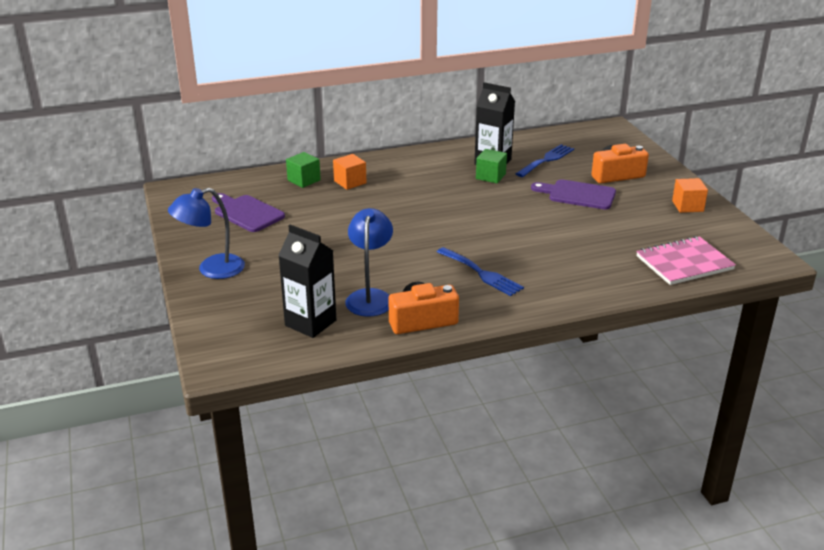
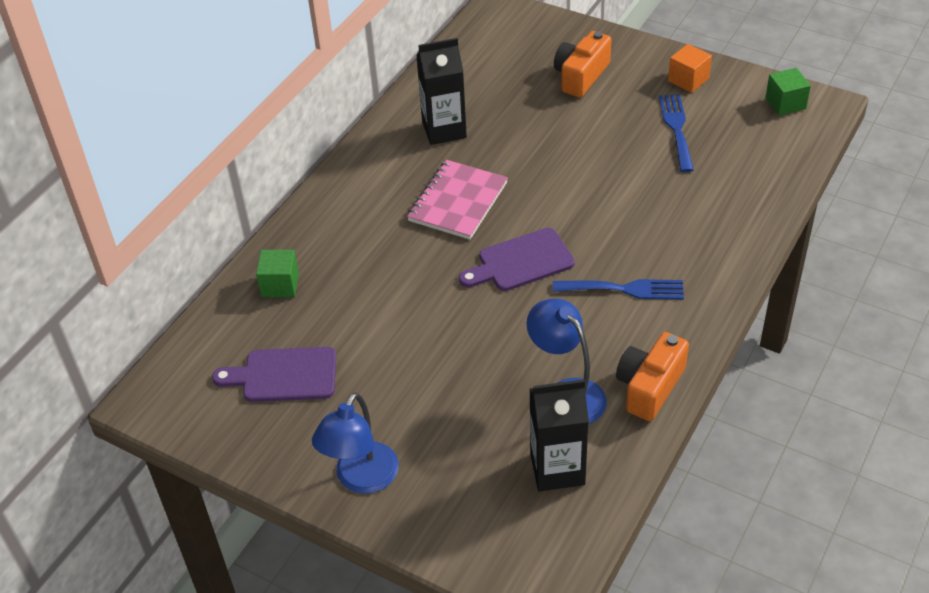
camera: 40 degrees left, 15 degrees up
orange cube [333,154,367,190] -> none
green cube [476,149,507,184] -> green cube moved to [765,68,811,116]
blue fork [516,144,574,177] -> blue fork moved to [659,94,694,172]
purple cutting board [531,179,616,210] -> purple cutting board moved to [459,228,575,291]
pink notebook [636,236,736,285] -> pink notebook moved to [407,160,508,239]

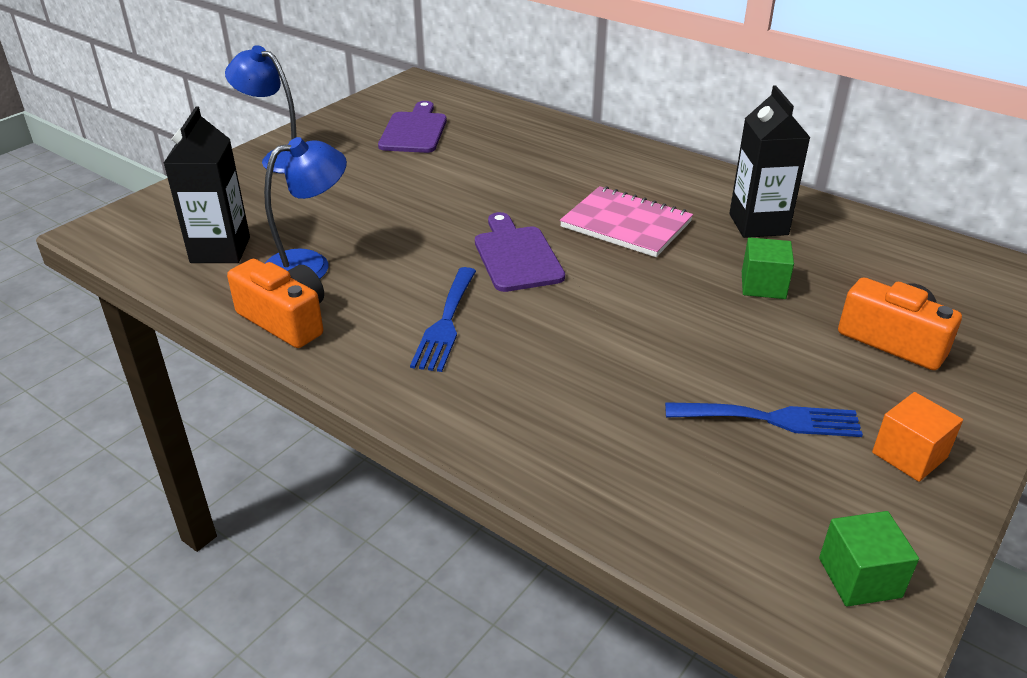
camera: 95 degrees right, 10 degrees down
green cube [256,250,299,297] -> green cube moved to [742,237,794,299]

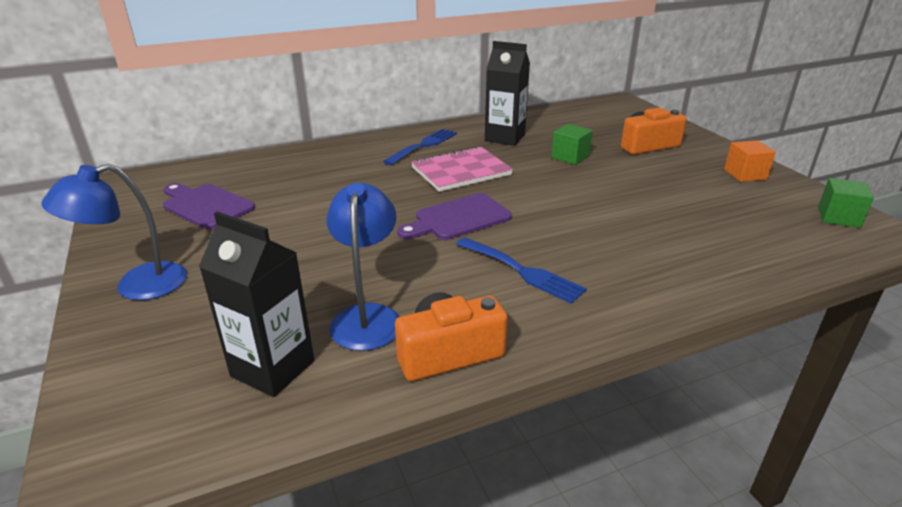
camera: 60 degrees left, 5 degrees down
purple cutting board [475,212,565,292] -> purple cutting board turned 45 degrees counterclockwise [397,193,512,240]
blue fork [665,402,863,437] -> blue fork moved to [383,129,457,165]

